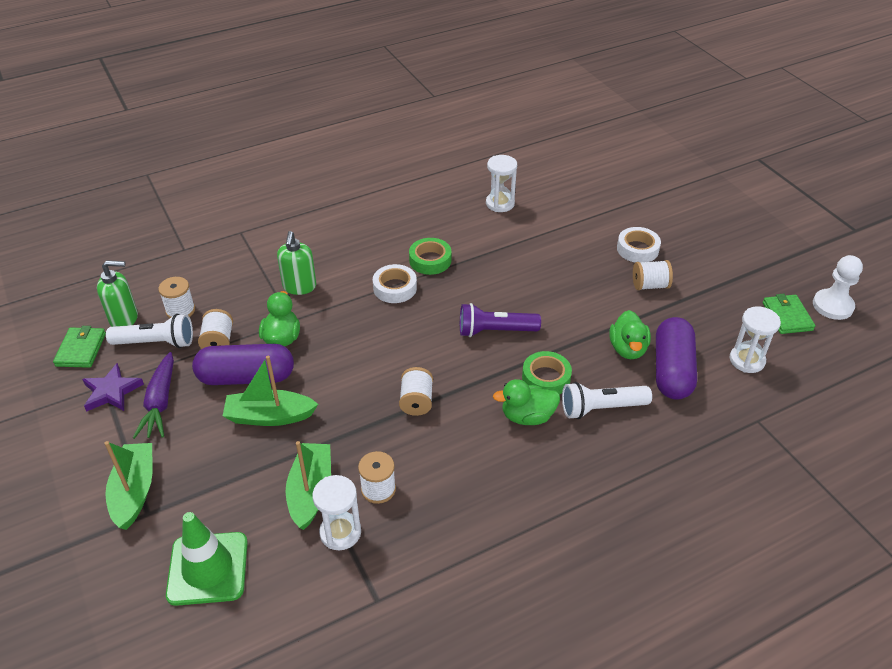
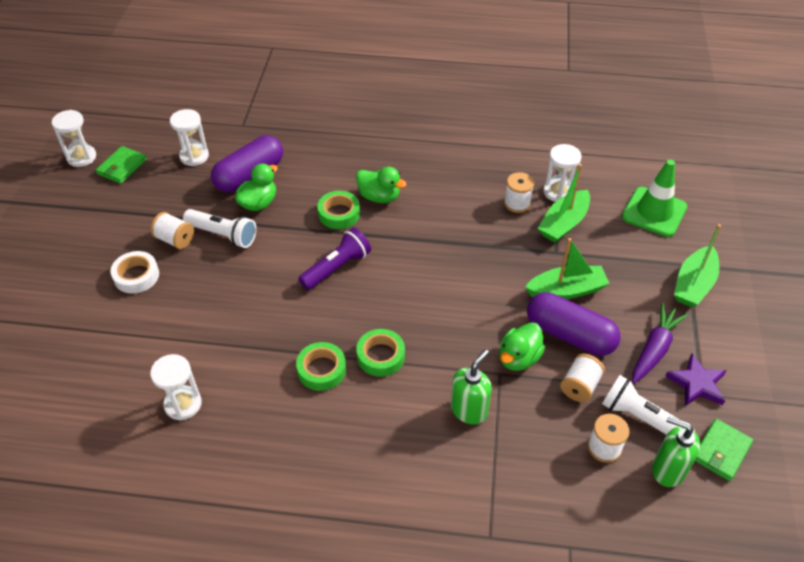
camera: 145 degrees left, 5 degrees up
green boat [223,356,318,426] -> green boat turned 45 degrees counterclockwise [525,238,610,299]
white tape [373,264,417,303] -> green tape [356,329,405,377]
white spool [399,367,433,416] -> none
purple flashlight [460,303,541,337] -> purple flashlight turned 75 degrees counterclockwise [298,228,371,290]
white flashlight [562,382,652,419] -> white flashlight moved to [183,209,257,248]
white pawn [813,255,863,320] -> white hourglass [52,110,96,167]

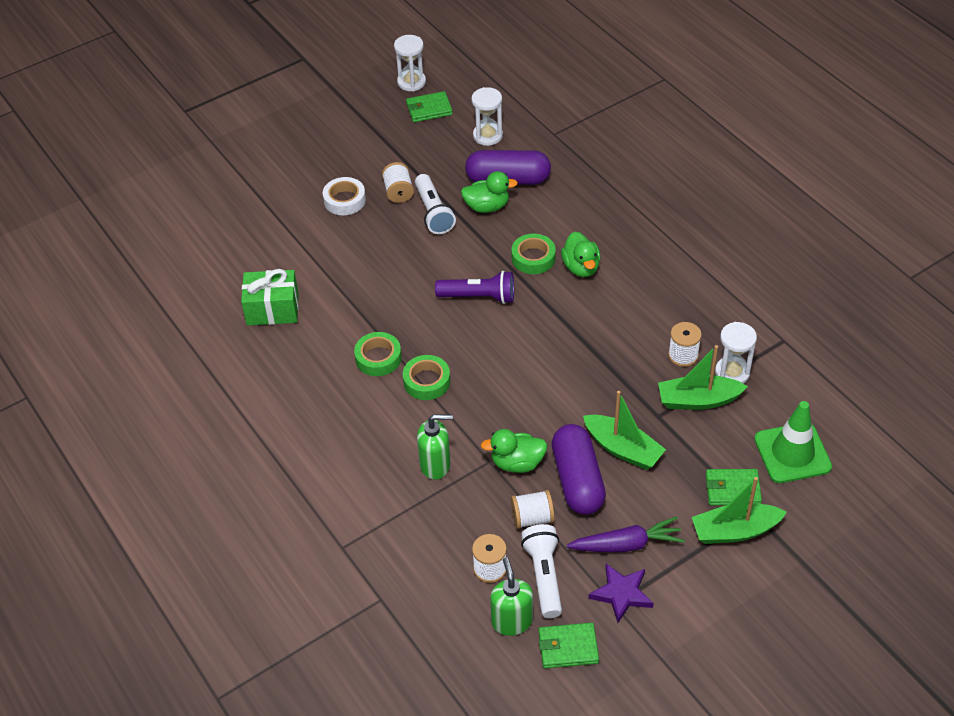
camera: 50 degrees right, 0 degrees up
white hourglass [150,354,202,421] -> green gift [241,269,299,326]
none -> green wallet [706,469,762,505]

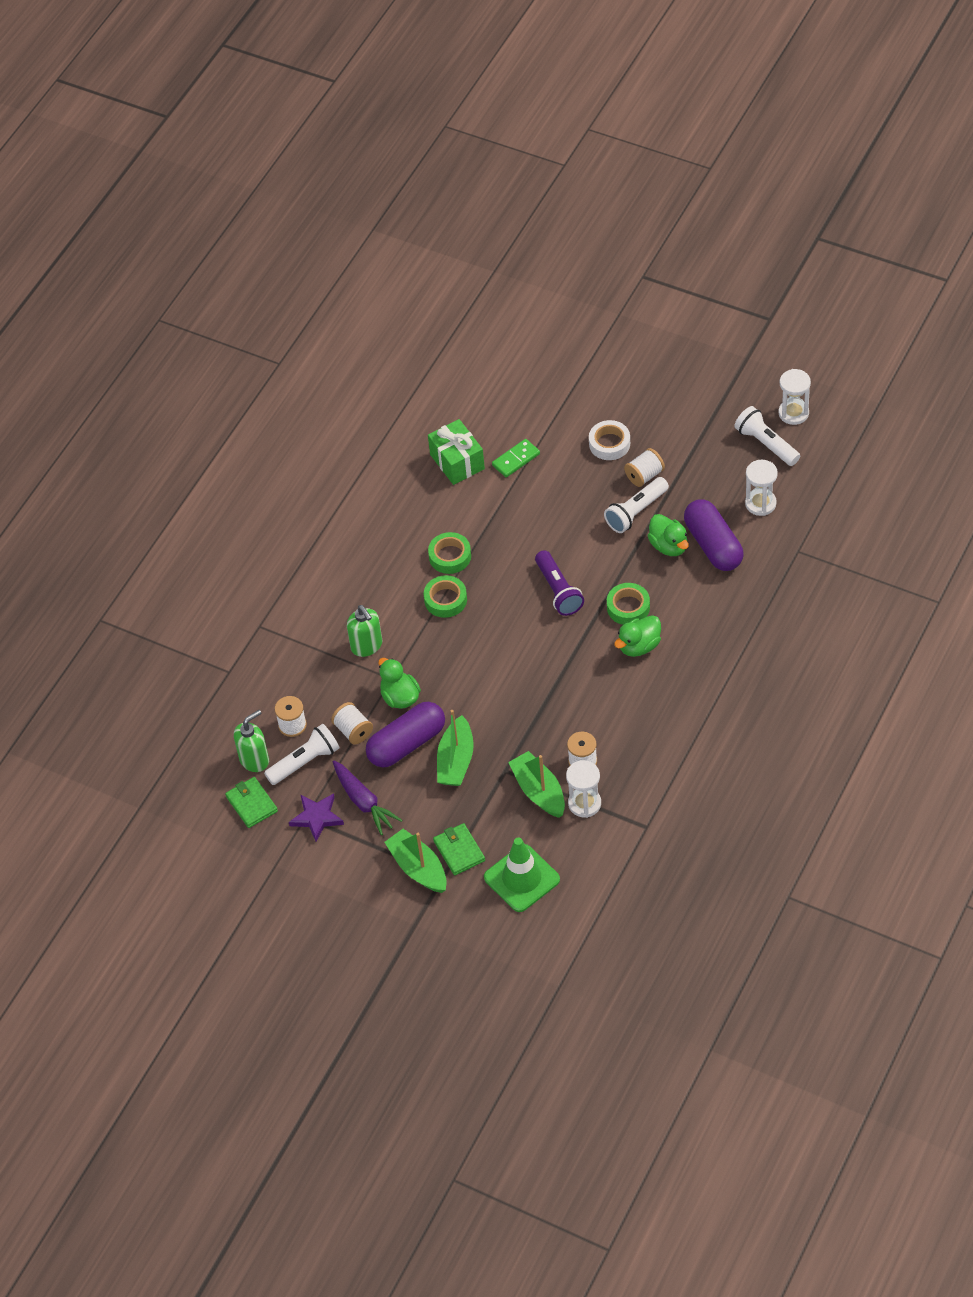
camera: 65 degrees right, 5 degrees up
green wallet [406,91,453,122] -> white flashlight [735,406,800,466]
none -> green domino [492,439,540,477]

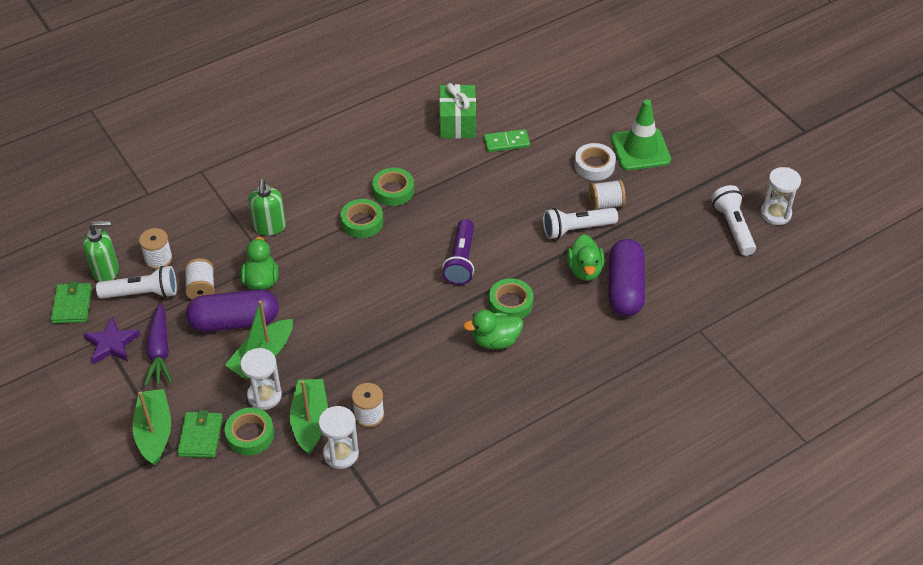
camera: 25 degrees right, 5 degrees down
green traffic cone [484,837,560,912] -> green traffic cone moved to [611,100,671,170]
white hourglass [745,460,778,516] -> white hourglass moved to [240,348,282,410]
none -> green tape [225,407,274,455]

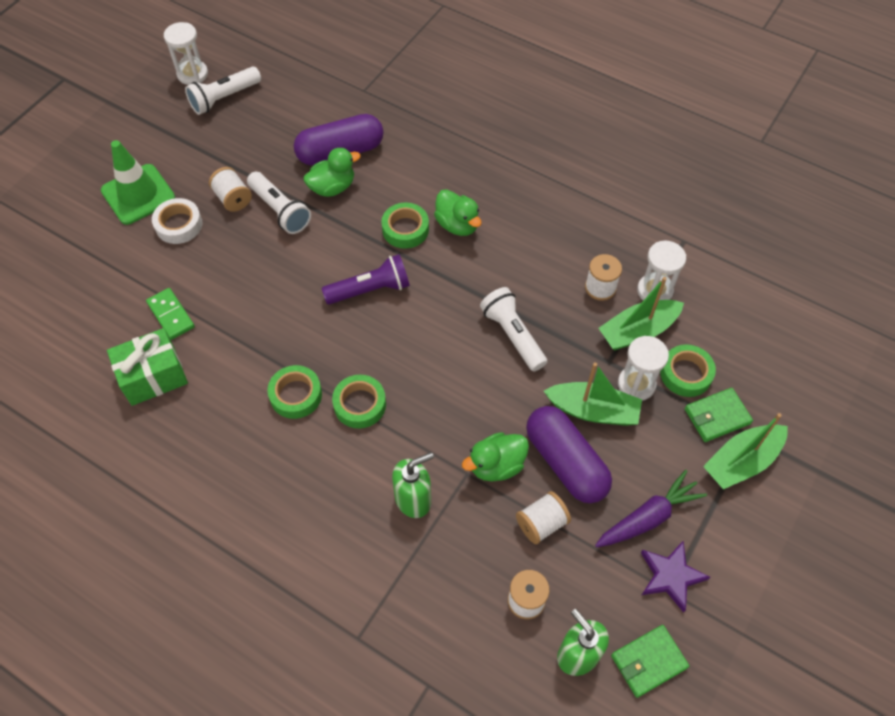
camera: 115 degrees left, 10 degrees up
white flashlight [96,266,177,299] -> white flashlight moved to [480,287,547,372]

